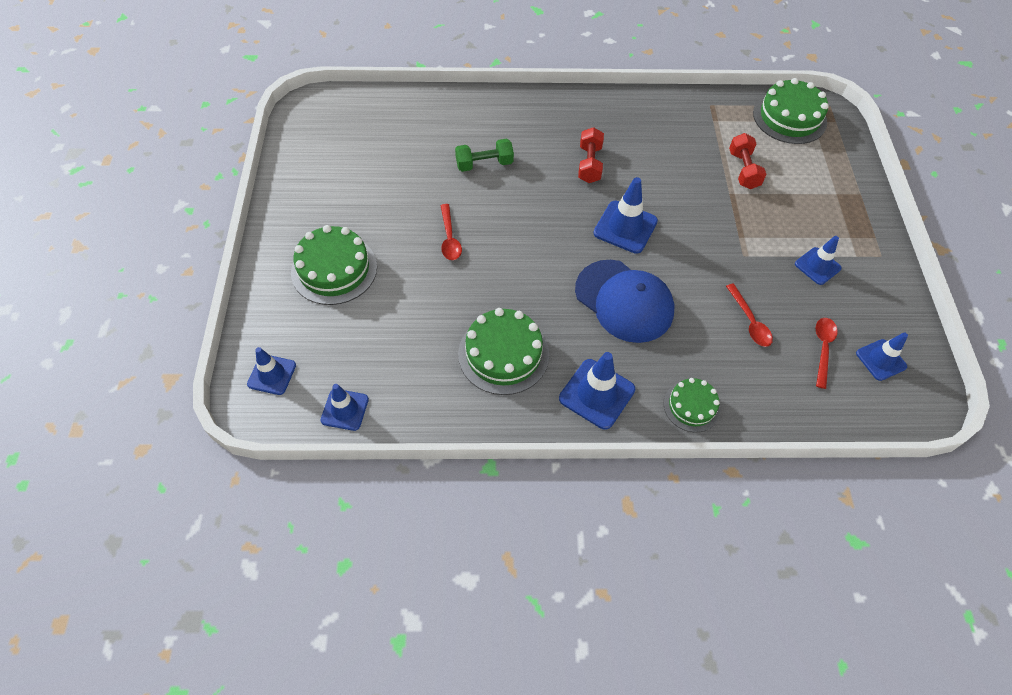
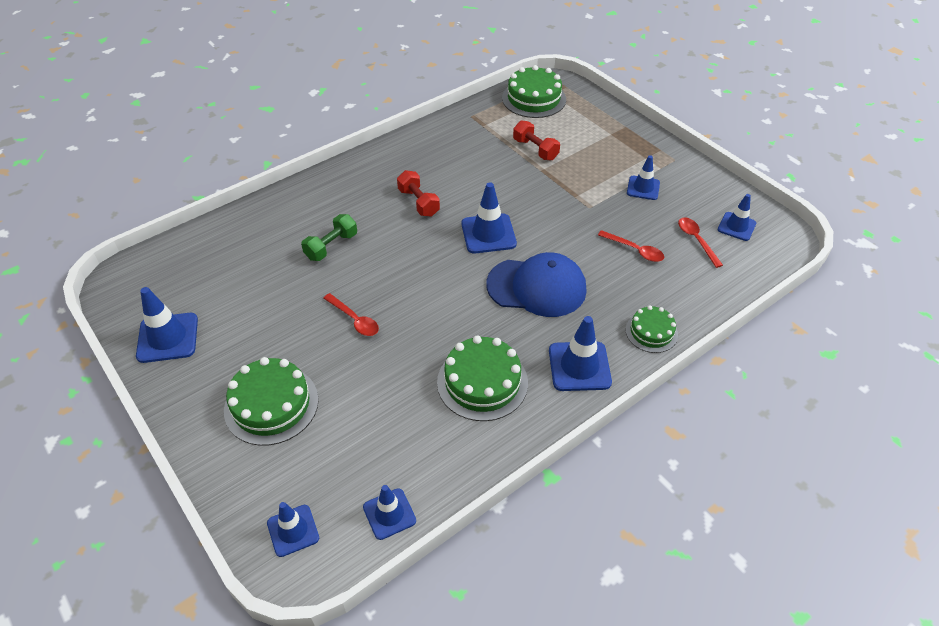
camera: 35 degrees left, 10 degrees down
none -> blue traffic cone [136,287,198,363]

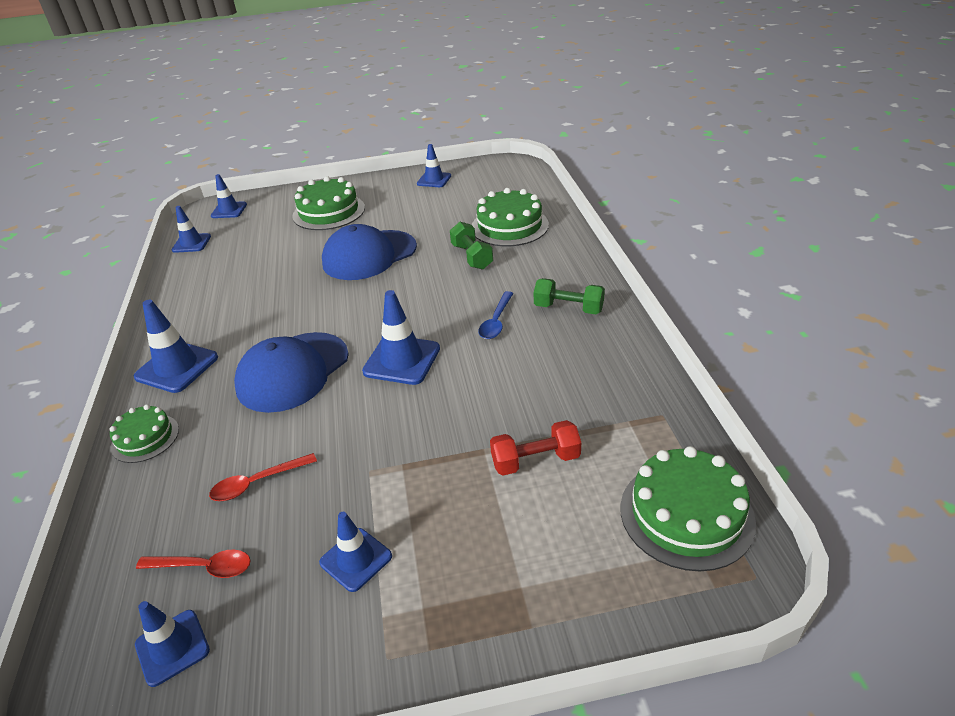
camera: 120 degrees right, 10 degrees down
blue traffic cone [136,287,198,363] -> blue traffic cone [417,144,451,187], size x0.65
red spoon [323,293,379,336] -> blue cap [322,224,417,280]
red dumbbell [397,170,440,217] -> blue spoon [478,291,514,339]
green cake [437,336,528,421] -> green cake moved to [472,188,549,246]
none -> green dumbbell [534,278,605,314]

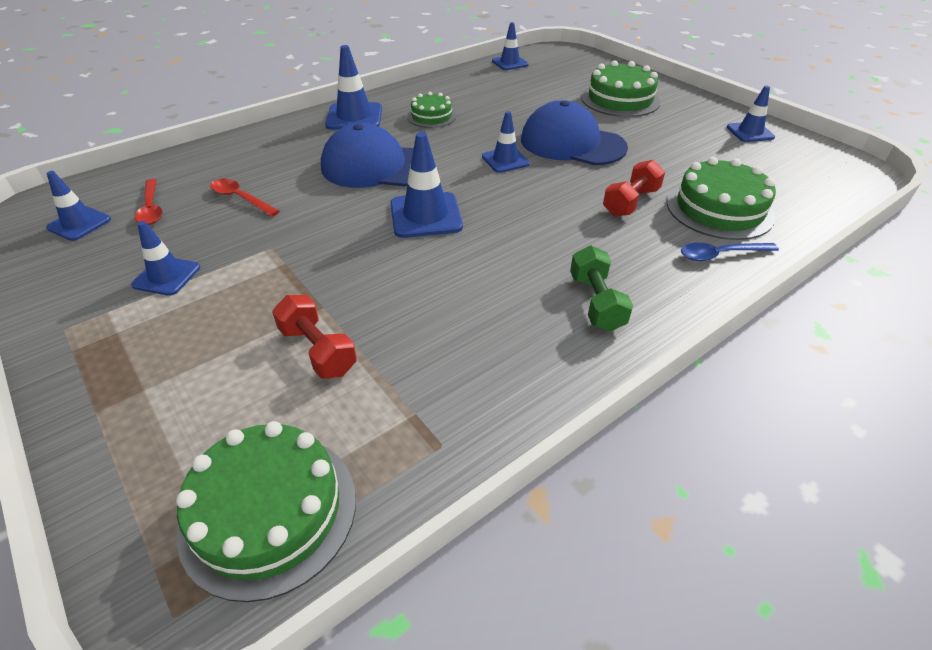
camera: 60 degrees right, 5 degrees up
green cake [109,404,179,463] -> green cake moved to [407,92,456,128]
blue traffic cone [211,174,247,218] -> blue traffic cone moved to [482,111,530,173]
green dumbbell [450,222,493,270] -> red dumbbell [603,160,665,217]
blue spoon [478,291,514,339] -> blue spoon moved to [681,242,779,261]

